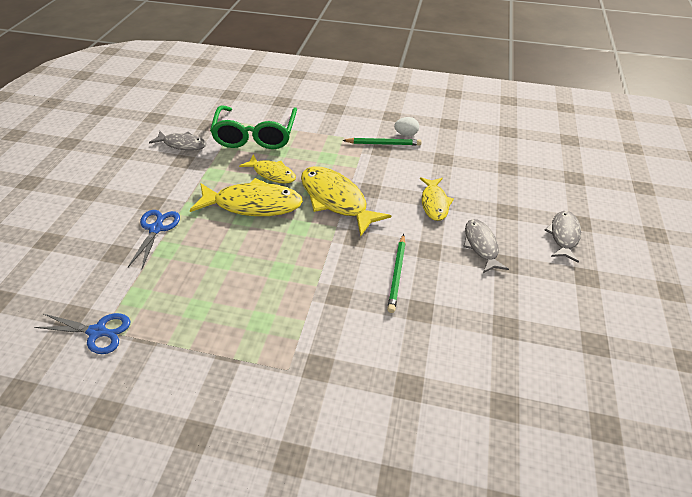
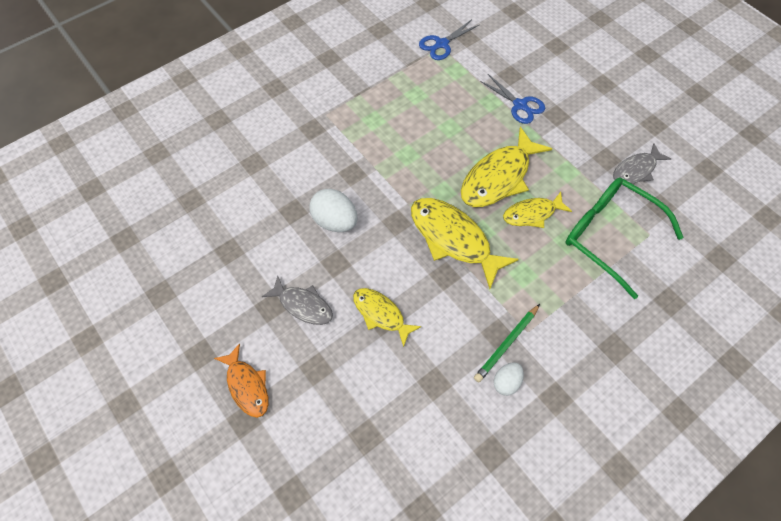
camera: 130 degrees right, 15 degrees up
yellow fish [301,166,391,237] -> yellow fish turned 135 degrees counterclockwise [411,198,519,289]
green pencil [387,234,406,313] -> white egg [310,189,358,232]
grey fish [545,211,581,263] -> orange fish [214,343,268,418]

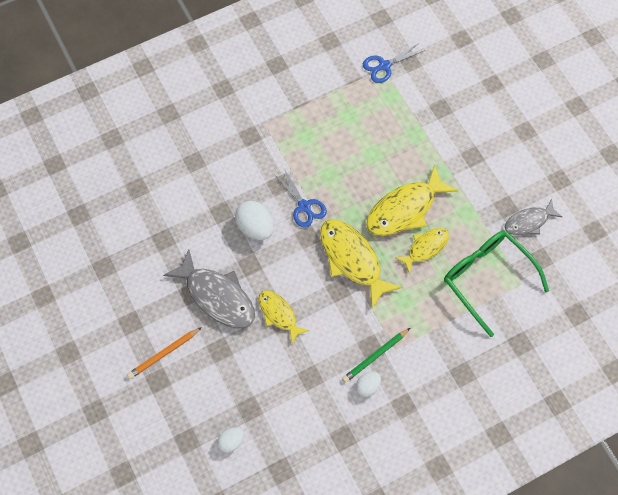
camera: 10 degrees right, 5 degrees up
orange fish [214,343,268,418] -> orange pencil [127,327,202,379]
grey fish [262,275,333,325] -> grey fish [163,249,255,329], size x1.68
blue scissors [480,74,545,124] -> blue scissors moved to [274,169,327,228]
yellow fish [503,192,572,228] -> yellow fish turned 150 degrees clockwise [395,228,449,274]
none -> white egg [217,427,244,453]

